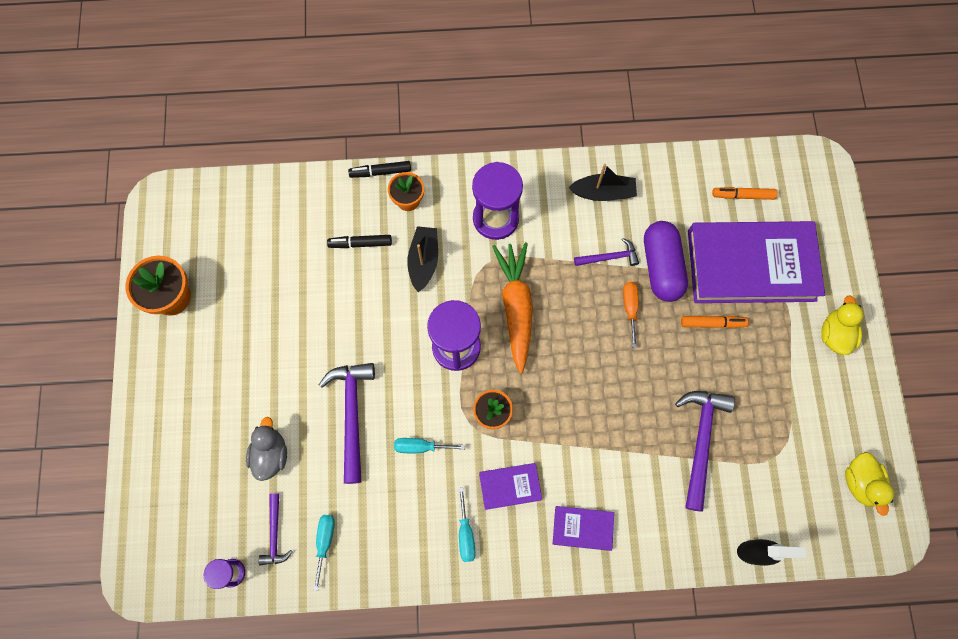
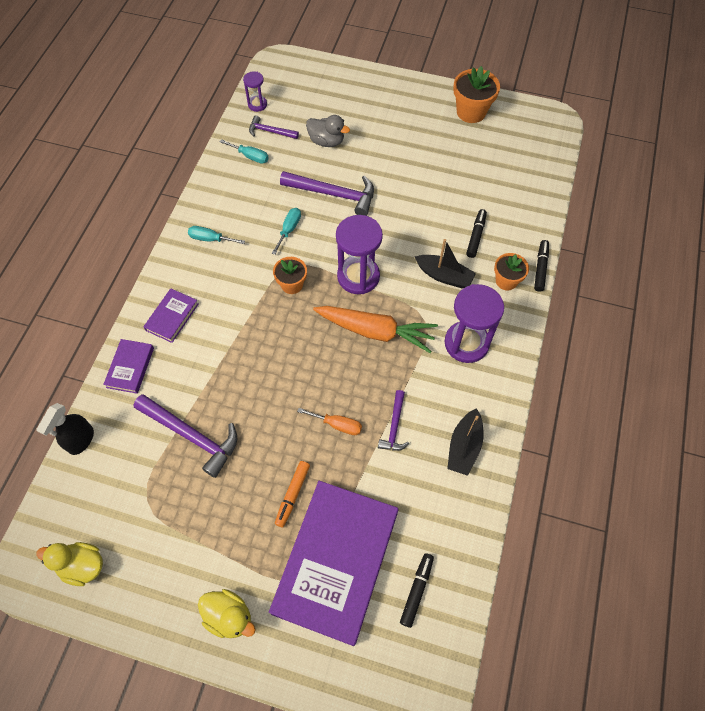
camera: 110 degrees right, 10 degrees down
purple book [479,463,542,510] -> purple book moved to [103,339,154,394]
purple capsule [644,221,688,302] -> none
orange marker [712,187,777,200] -> black marker [400,553,434,628]

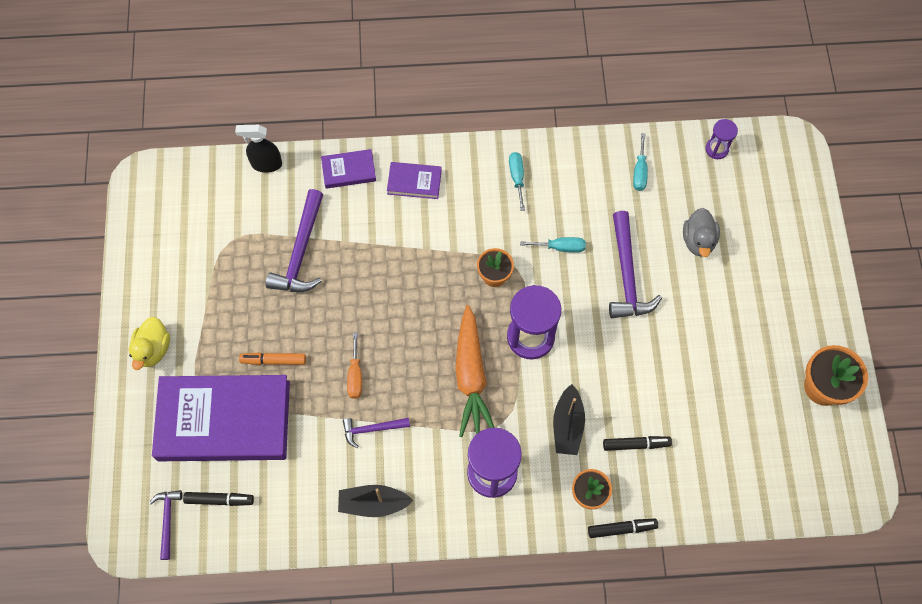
camera: 70 degrees right, 5 degrees up
yellow duck [36,542,103,586] -> none
purple hammer [249,115,299,139] -> purple hammer moved to [149,490,182,560]

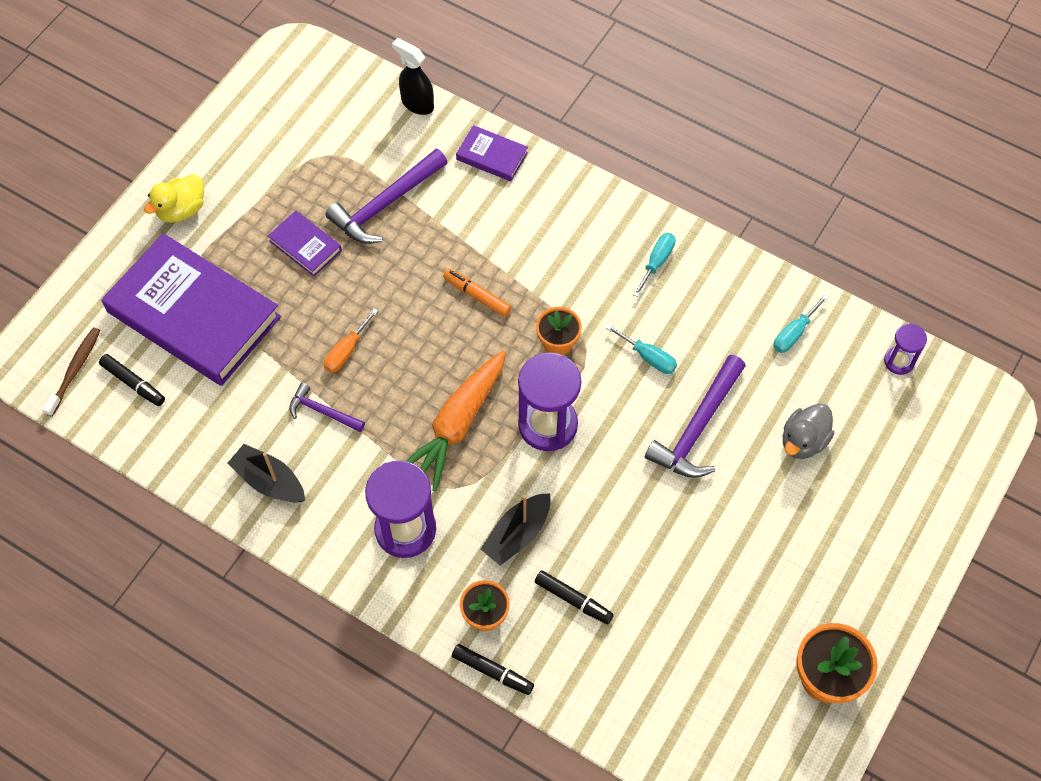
camera: 35 degrees right, 5 degrees down
purple hammer [149,490,182,560] -> brown toothbrush [42,328,100,417]
orange marker [239,352,306,365] -> orange marker moved to [443,268,512,317]
purple book [387,162,442,199] -> purple book moved to [268,211,342,277]

